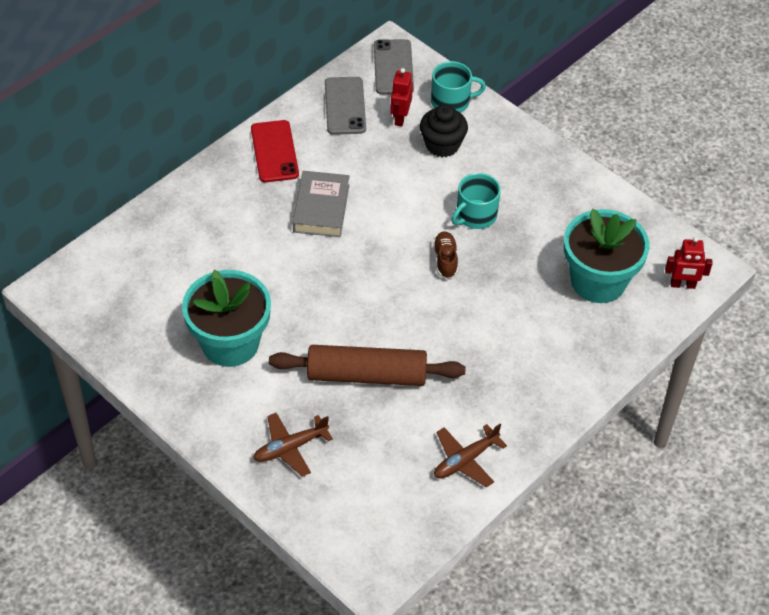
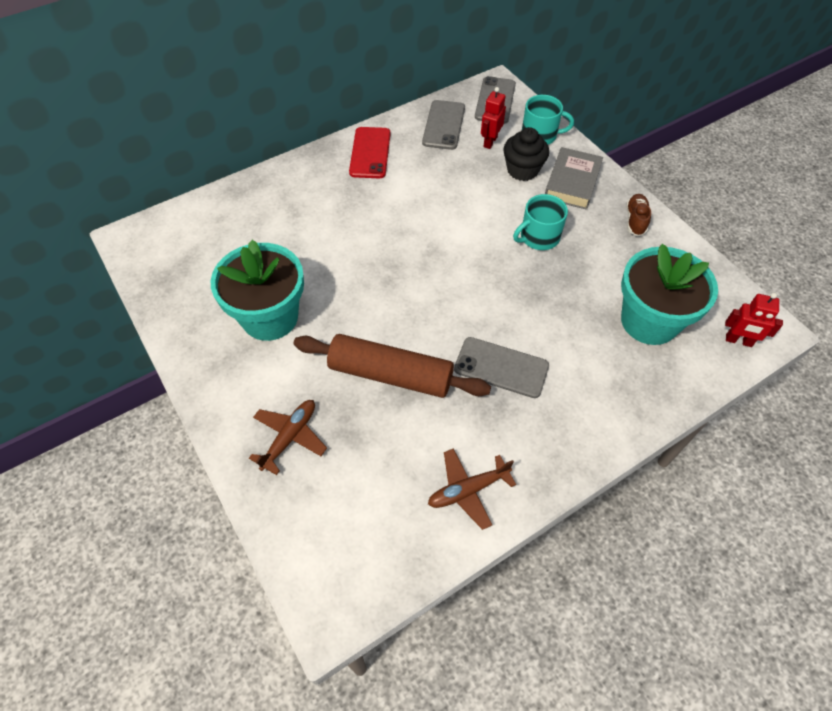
camera: 15 degrees right, 5 degrees up
brown plane [253,413,333,477] -> brown plane turned 135 degrees clockwise [249,400,327,475]
grey book [293,171,350,237] -> grey book moved to [545,147,603,210]
brown shoe [433,231,458,279] -> brown shoe moved to [626,194,651,236]
none -> grey phone [454,337,549,398]

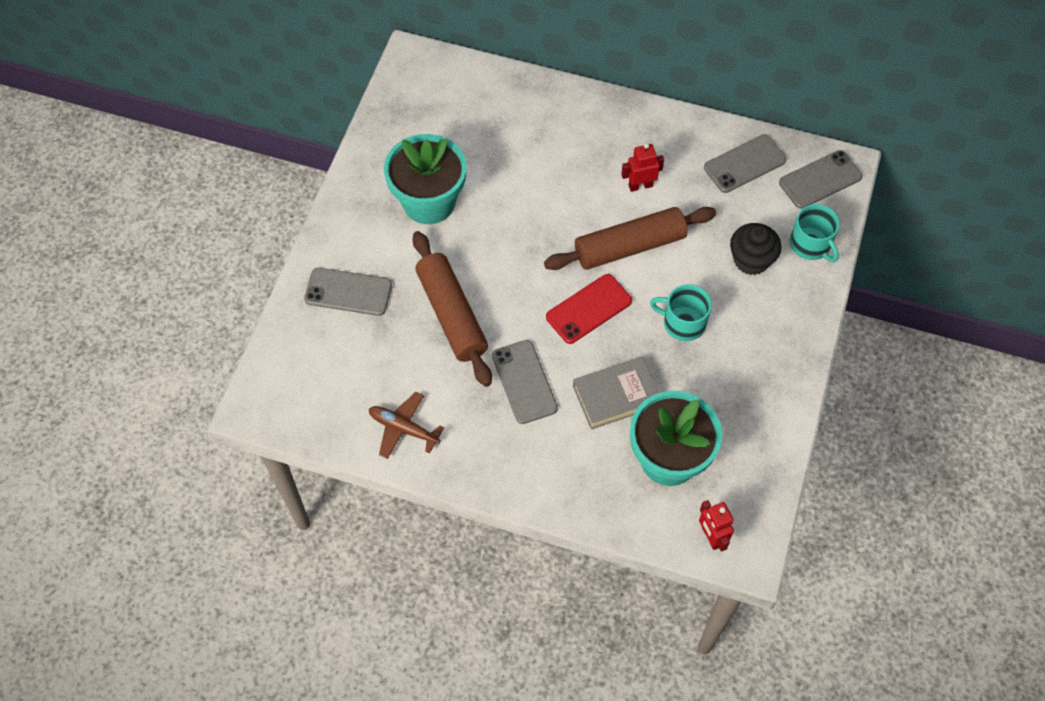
camera: 50 degrees right, 5 degrees up
brown plane [249,400,327,475] -> grey phone [304,268,392,316]
red phone [349,127,391,178] -> red phone moved to [546,274,632,344]
red robot [481,87,506,149] -> red robot moved to [621,143,664,192]
grey book [545,147,603,210] -> grey book moved to [573,357,659,430]
brown shoe [626,194,651,236] -> none
none -> brown rolling pin [544,207,716,270]

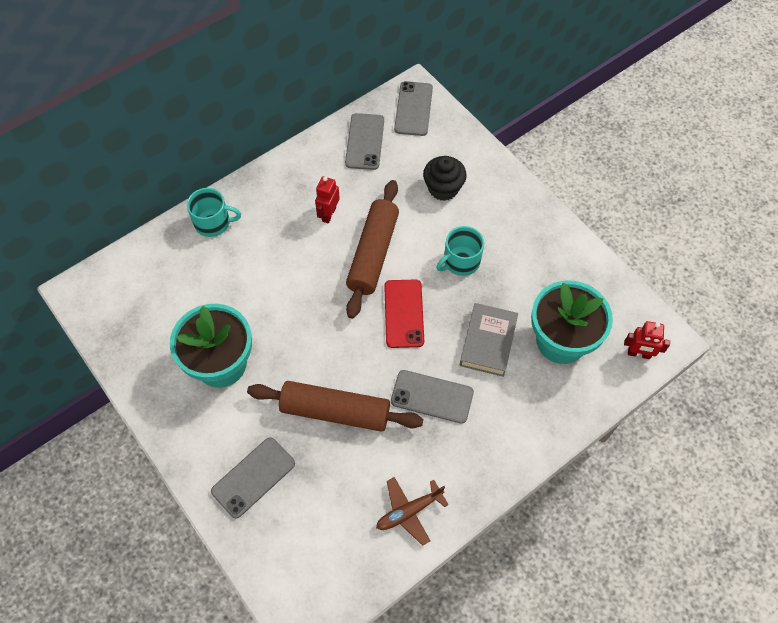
camera: 55 degrees left, 0 degrees up
turquoise mug [790,204,840,262] -> turquoise mug moved to [187,188,241,237]

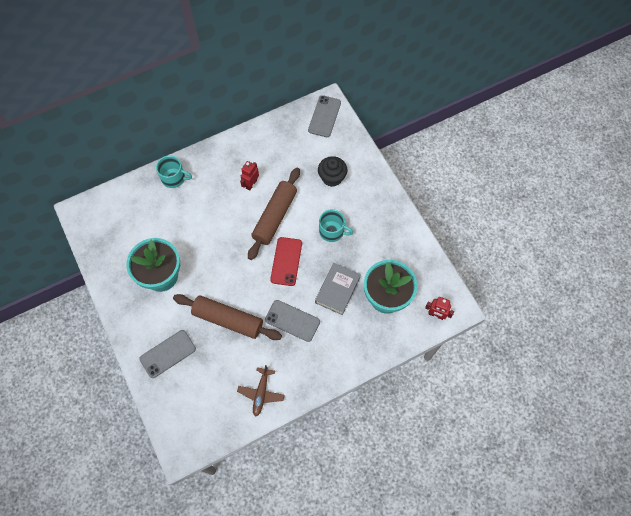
camera: 10 degrees right, 5 degrees up
grey phone [345,113,384,170] -> none
brown plane [376,477,449,546] -> brown plane turned 60 degrees counterclockwise [237,365,285,417]
turquoise mug [436,226,484,276] -> turquoise mug turned 135 degrees counterclockwise [319,209,353,242]

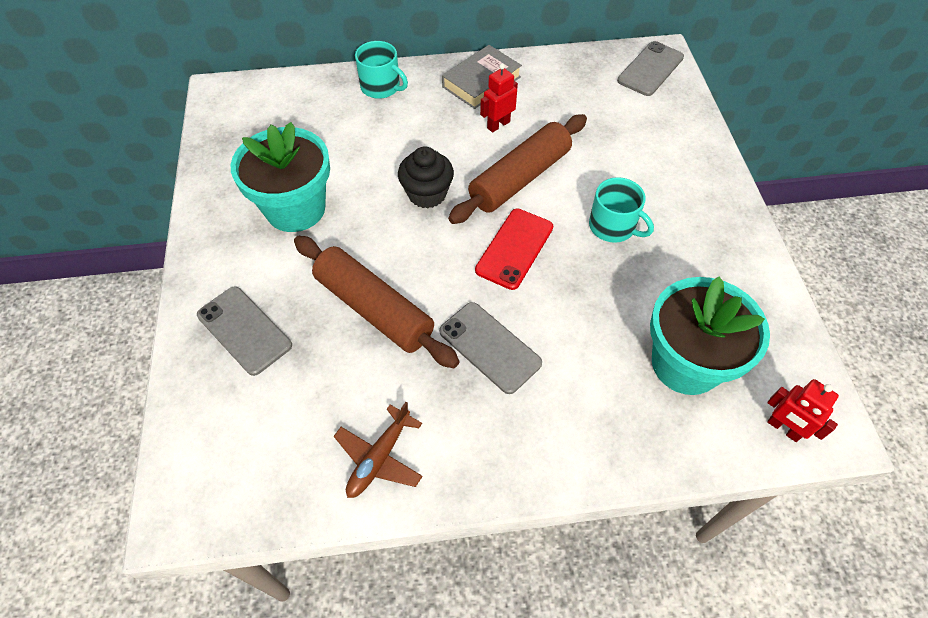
camera: 20 degrees right, 10 degrees down
grey phone [139,330,196,378] -> grey phone turned 60 degrees clockwise [197,286,292,376]
grey book [315,263,361,315] -> grey book moved to [442,45,522,109]
black cupcake [318,156,347,187] -> black cupcake moved to [398,147,454,208]

